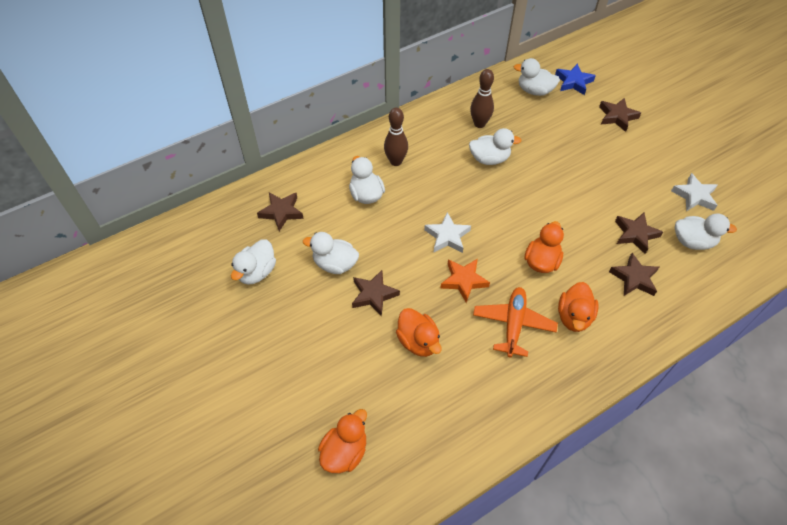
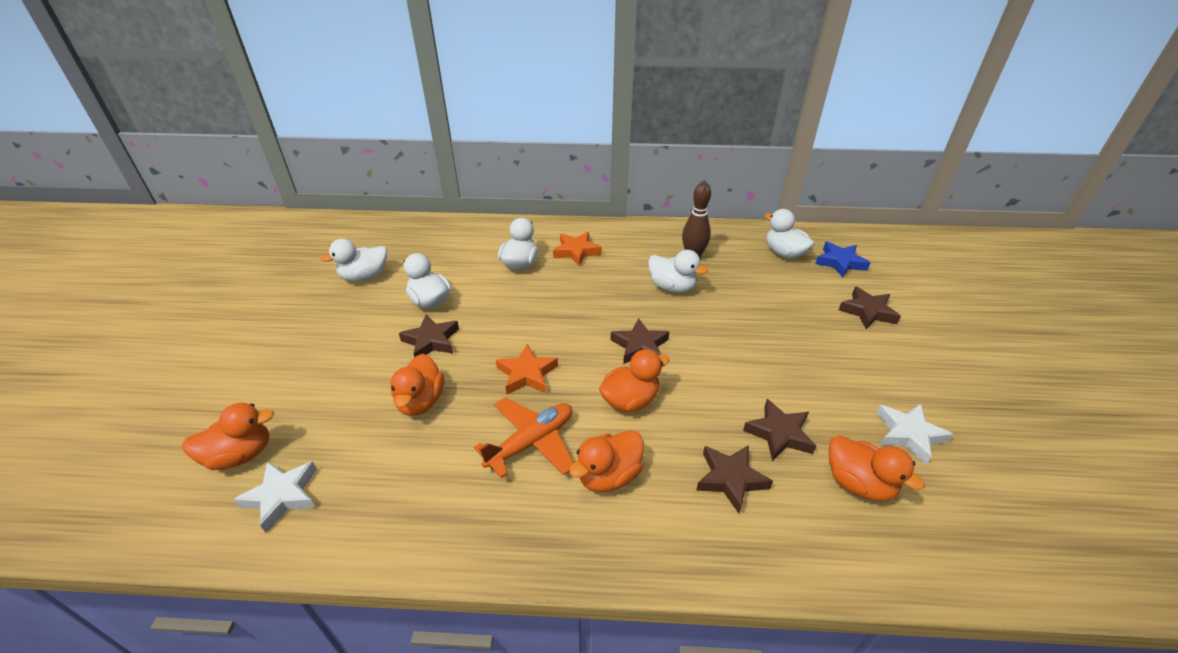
camera: 35 degrees right, 15 degrees down
brown star [257,193,304,231] -> brown star moved to [611,318,669,364]
brown bowling pin [384,107,408,166] -> orange star [553,232,602,267]
white star [424,212,471,253] -> white star moved to [233,461,317,533]
white duck [675,213,737,250] -> orange duck [829,435,925,502]

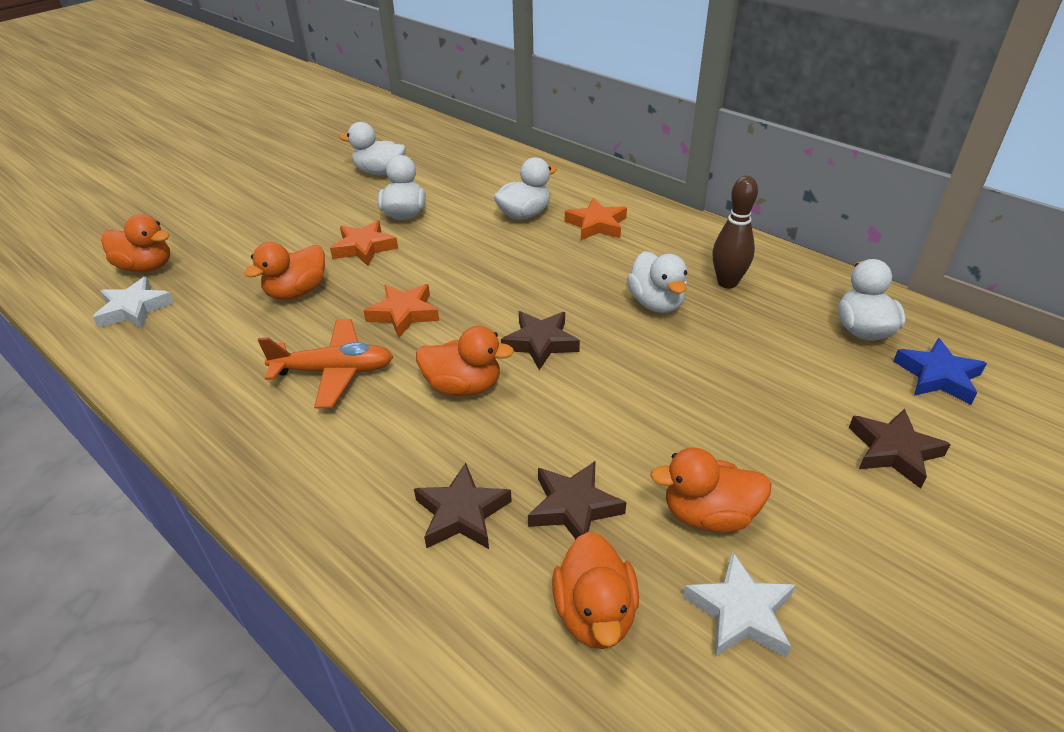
camera: 40 degrees right, 0 degrees up
brown star [399,315,459,357] -> orange star [330,220,398,266]
orange duck [569,430,644,492] -> orange duck moved to [650,447,771,532]

